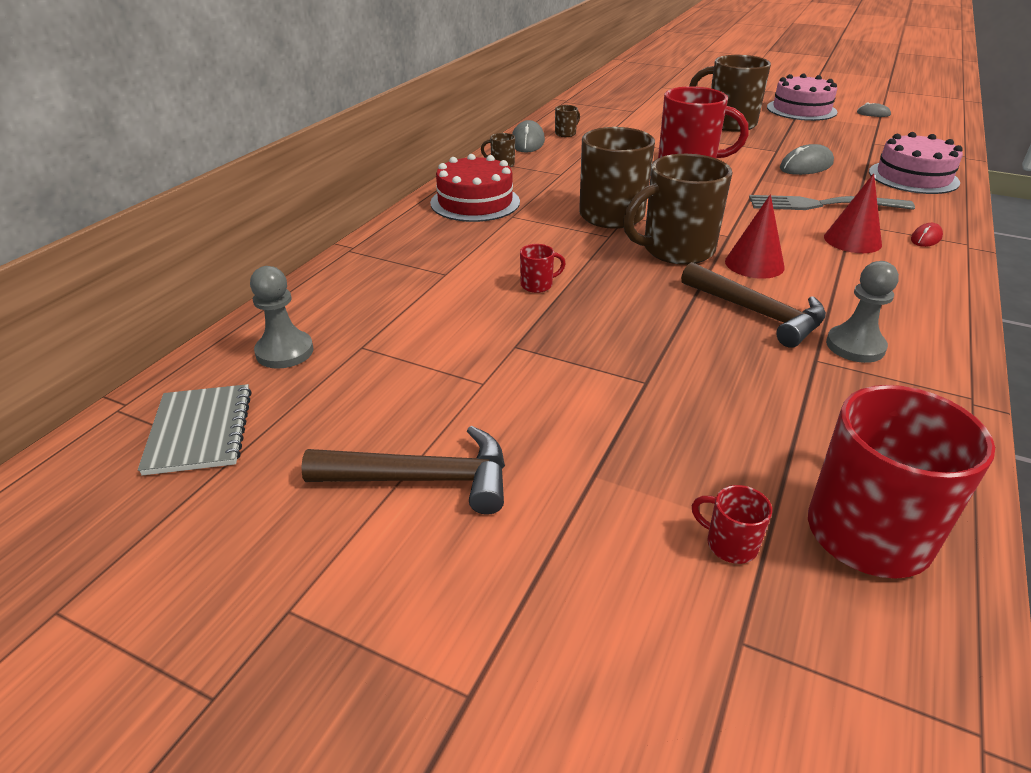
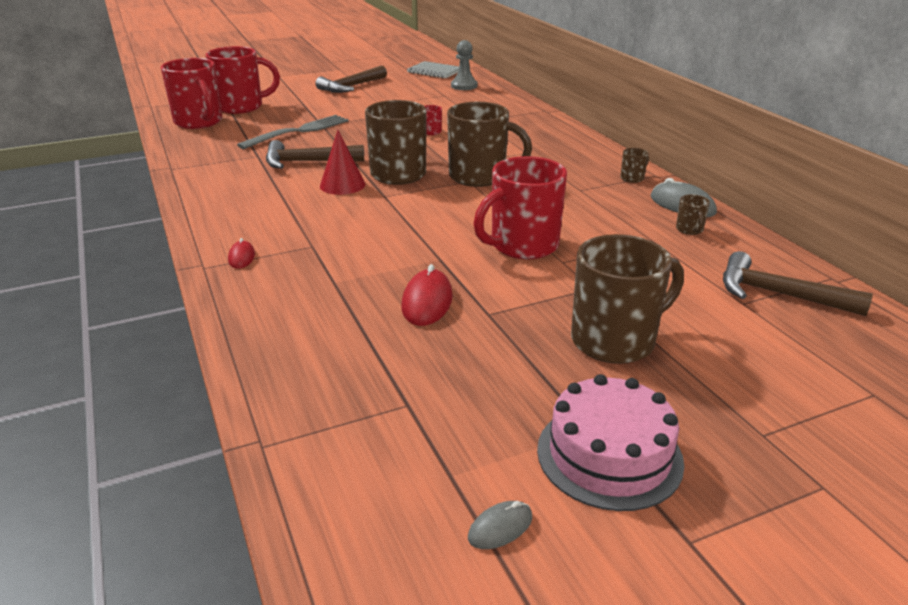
camera: 130 degrees right, 5 degrees down
red cake [430,154,520,222] -> none
red mug [692,485,772,564] -> red mug [206,46,280,114], size x2.41
grey fork [749,195,915,210] -> grey fork moved to [237,115,348,149]
grey mouse [780,144,834,175] -> red mouse [401,264,453,326]
red cone [824,173,882,253] -> none
grey pawn [826,261,899,363] -> none
pink cake [869,132,963,194] -> none
none -> brown hammer [723,251,873,316]

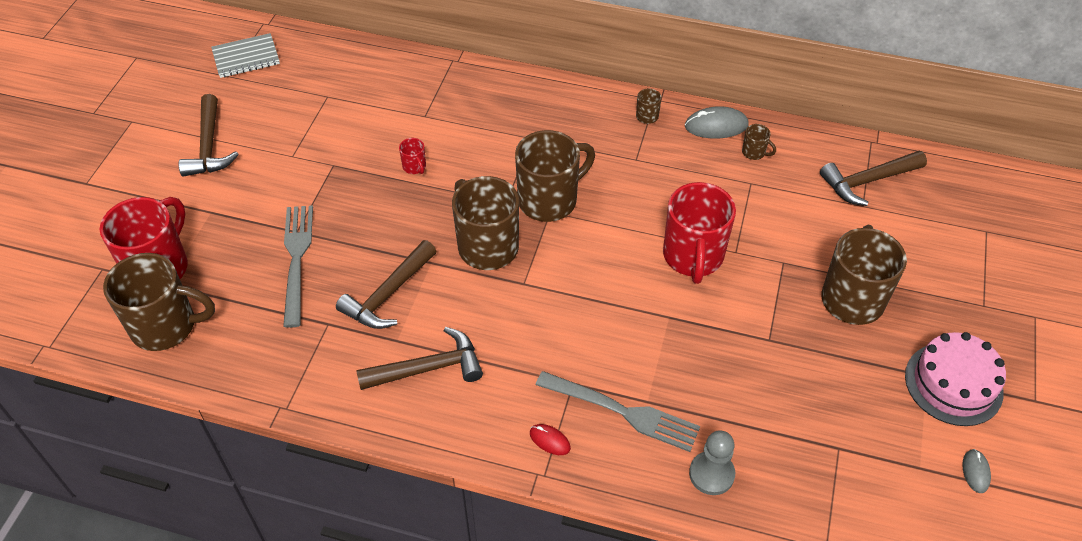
camera: 50 degrees left, 20 degrees up
red mug [161,58,222,129] -> brown mug [103,253,215,351]
red cone [320,130,365,195] -> none
red mouse [401,264,453,326] -> none
grey pawn [451,40,478,90] -> grey pawn moved to [689,430,735,495]
none -> brown hammer [356,327,483,390]
none -> grey fork [536,371,700,452]

